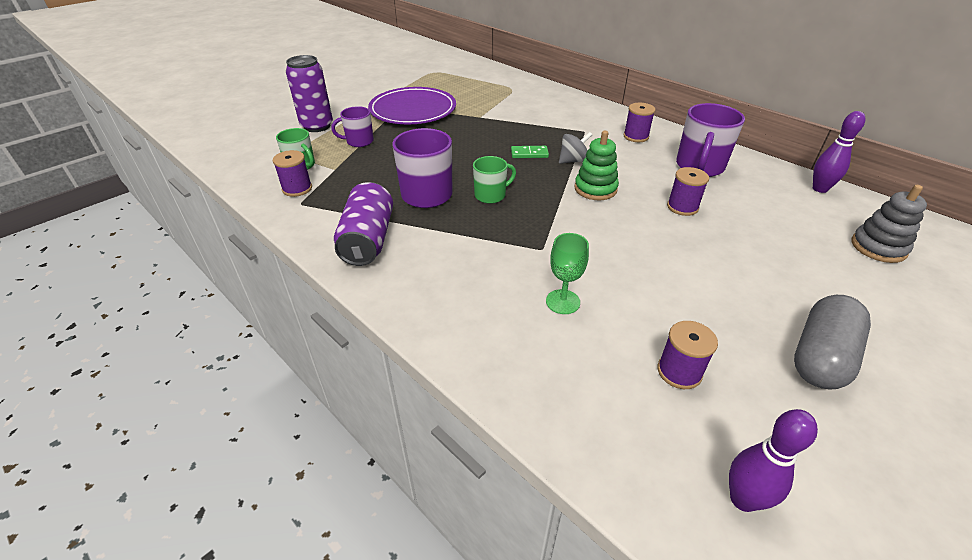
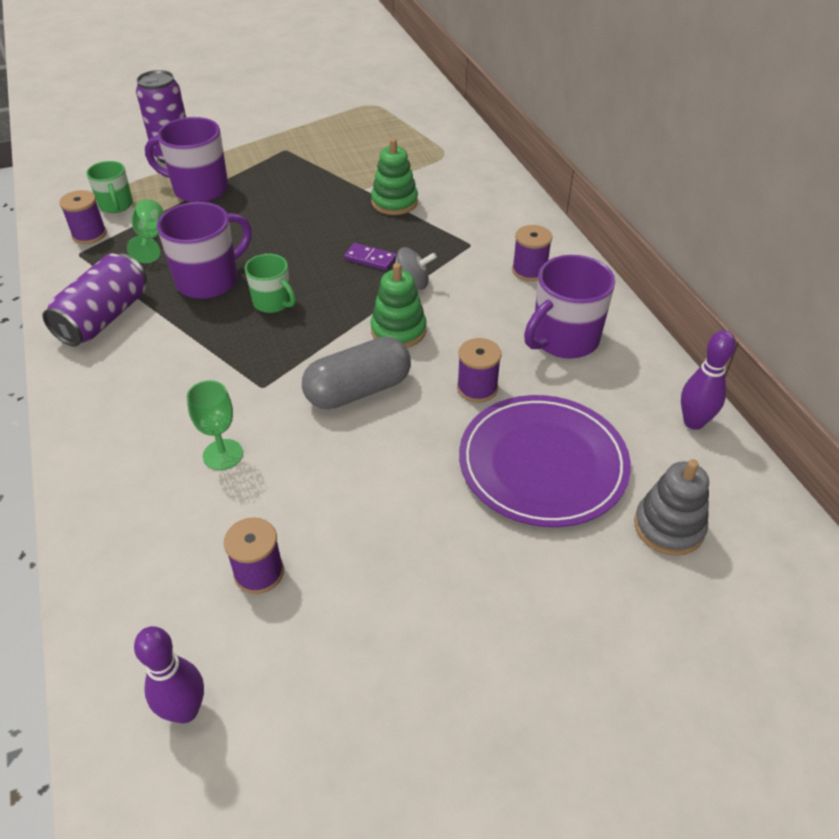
camera: 25 degrees right, 5 degrees up
purple mug [331,106,374,147] -> purple mug [145,117,228,202], size x1.66
purple plate [368,87,456,124] -> purple plate moved to [459,395,631,527]
green mug [473,156,516,204] -> green mug turned 45 degrees clockwise [245,254,296,313]
green domino [511,146,549,158] -> purple domino [344,243,396,270]
grey capsule [794,295,871,390] -> grey capsule moved to [302,337,411,409]
none -> green goblet [127,199,164,263]
none -> green stacking toy [371,138,418,215]

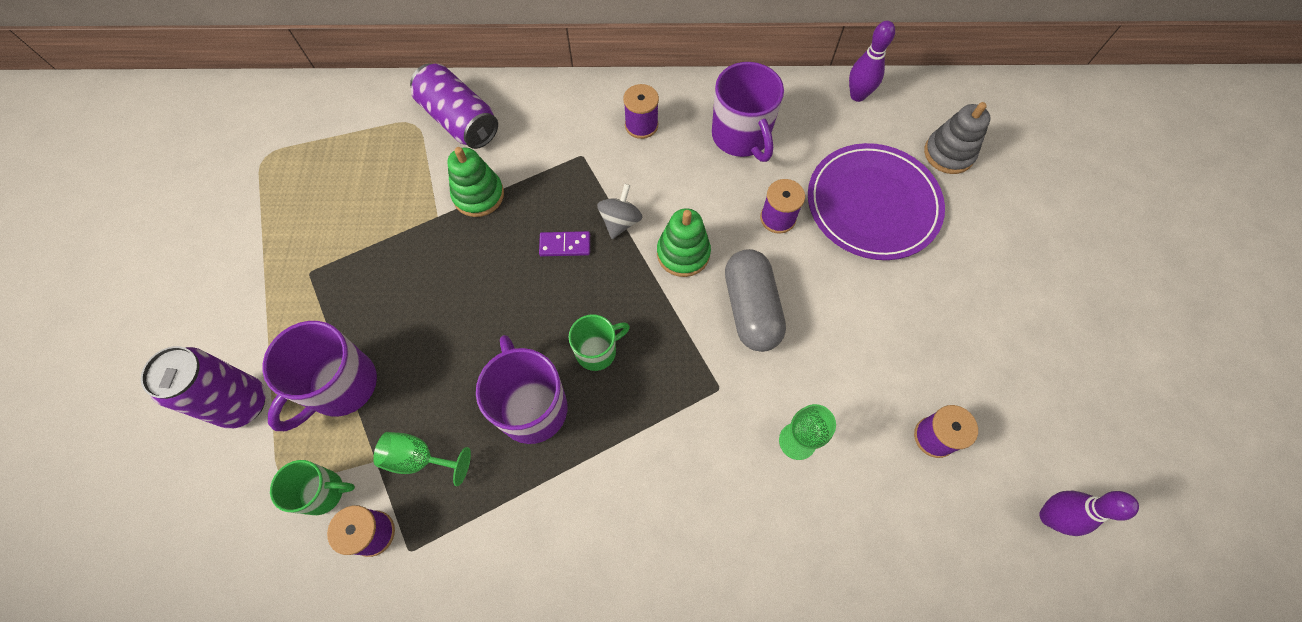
camera: 70 degrees left, 20 degrees up
purple can [42,253,147,347] -> purple can moved to [410,63,498,149]
purple domino [344,243,396,270] -> purple domino turned 45 degrees clockwise [539,231,590,257]

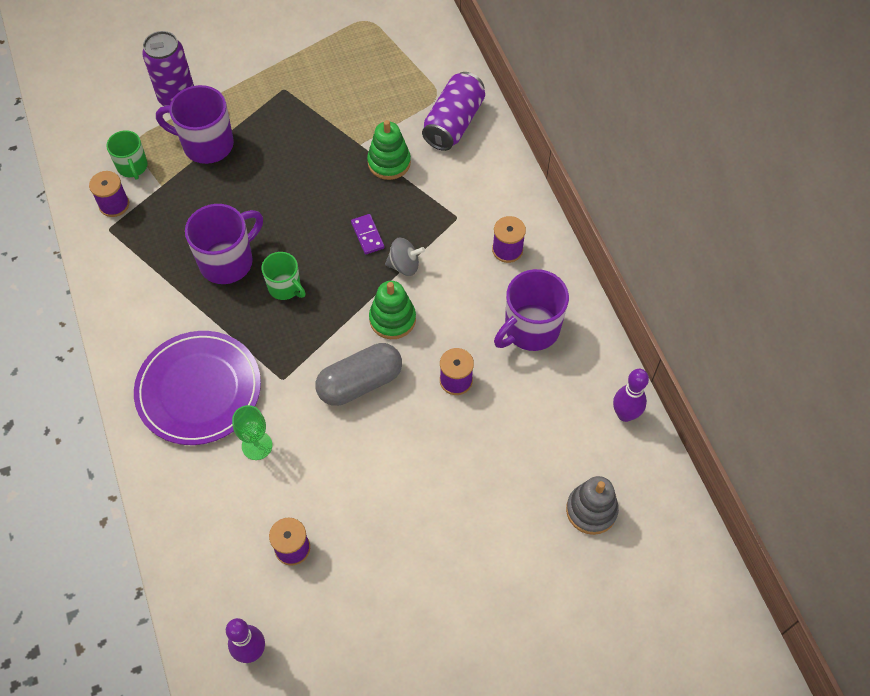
camera: 70 degrees right, 5 degrees down
green goblet [373,432,471,486] -> none
purple plate [808,143,945,260] -> purple plate moved to [134,331,261,445]

